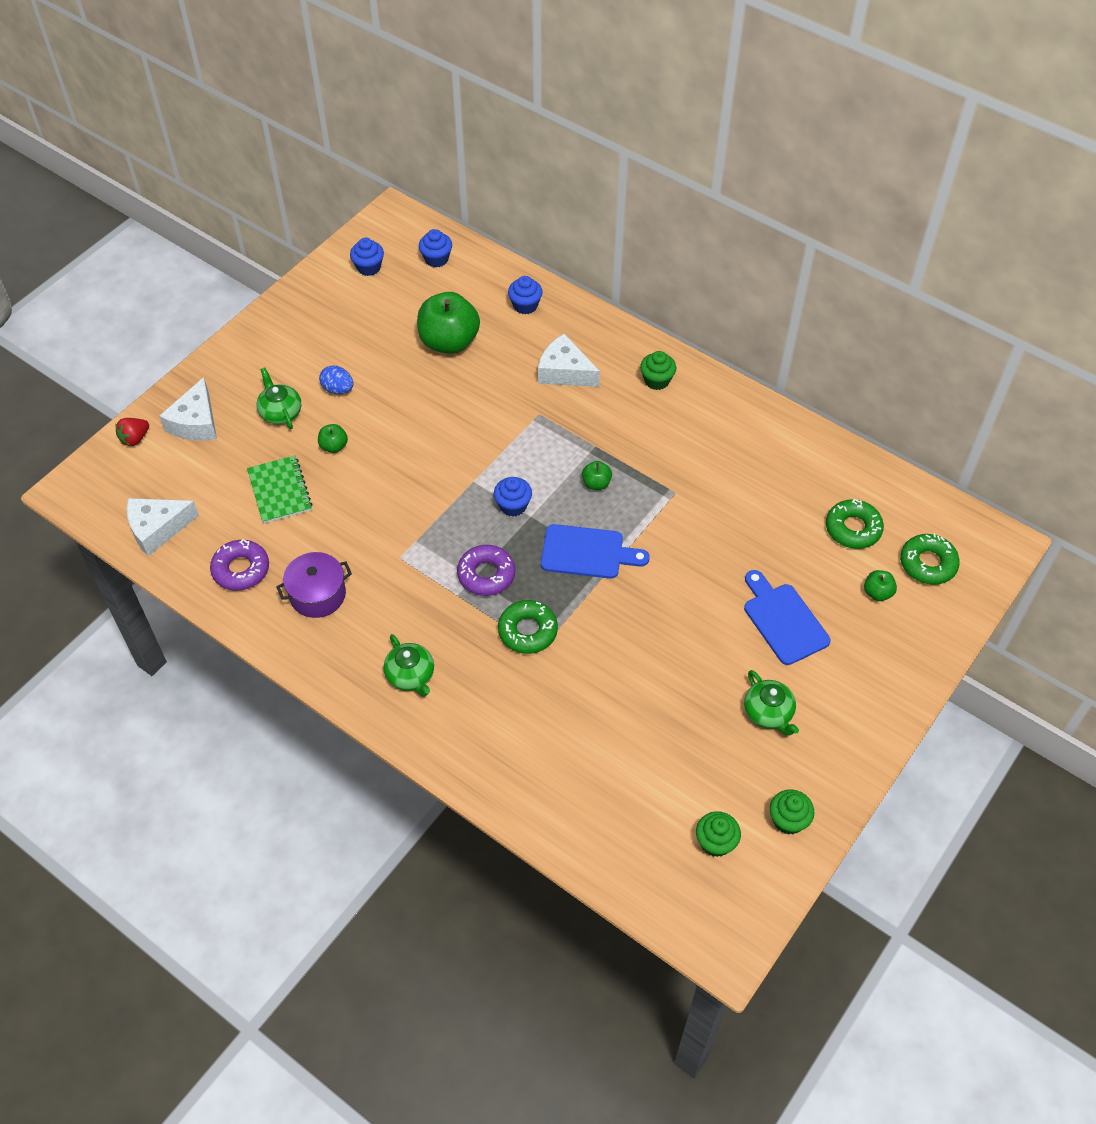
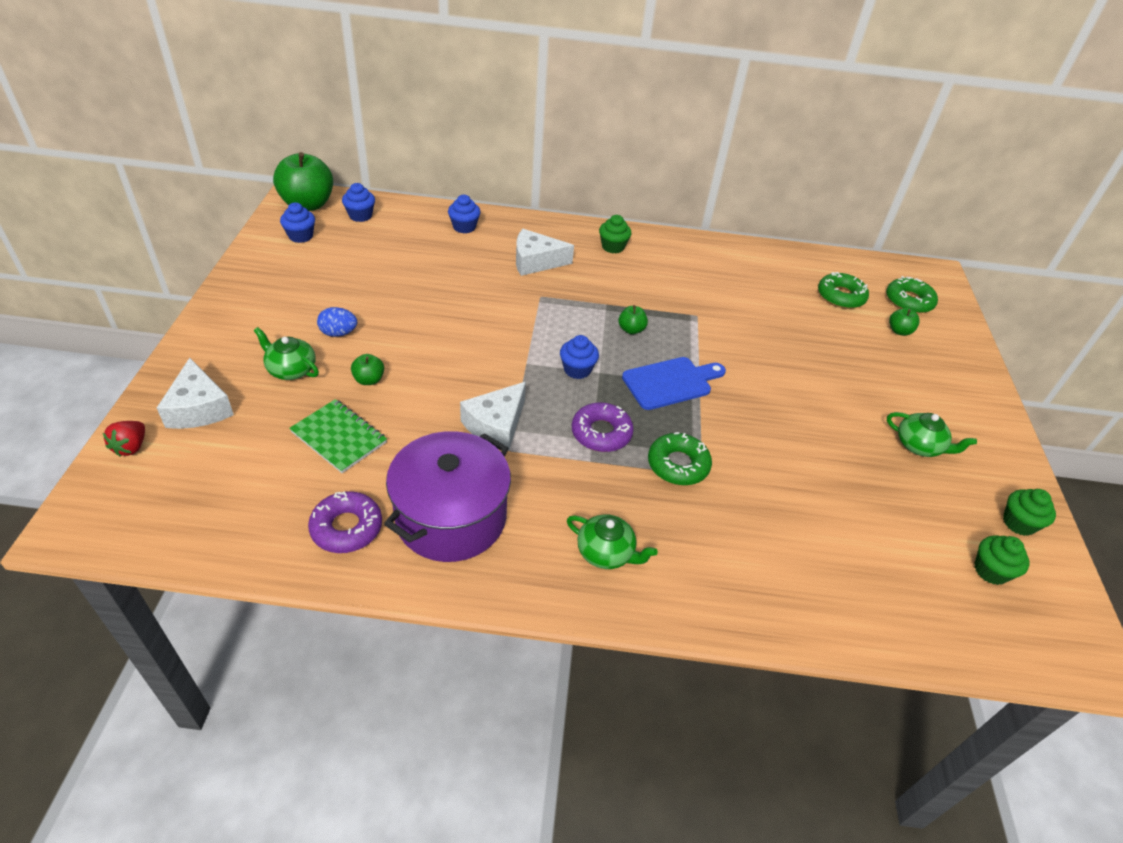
camera: 35 degrees left, 10 degrees down
white cheese [127,498,199,556] -> white cheese moved to [460,382,526,451]
purple pot [276,552,352,618] -> purple pot [384,431,511,562], size x1.66
green apple [417,292,480,354] -> green apple moved to [273,152,333,211]
blue cutting board [744,570,831,665] -> none

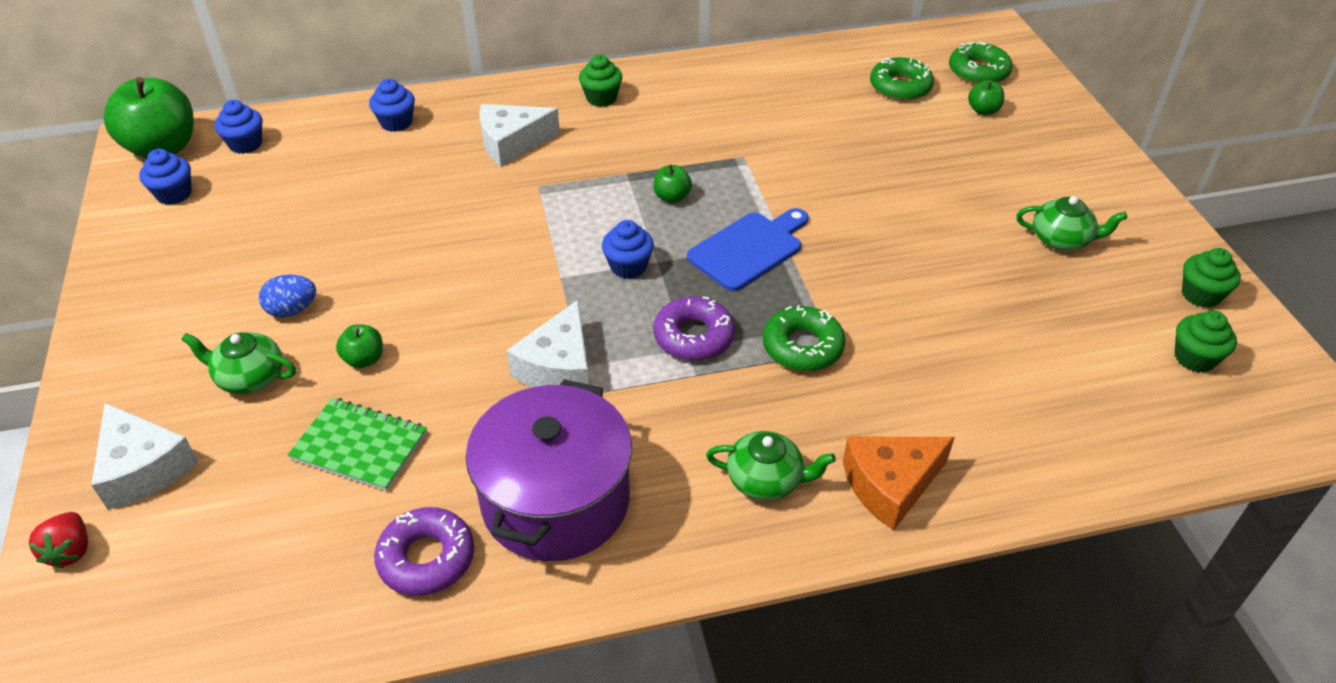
camera: 15 degrees left, 0 degrees up
none -> orange cheese [843,437,955,531]

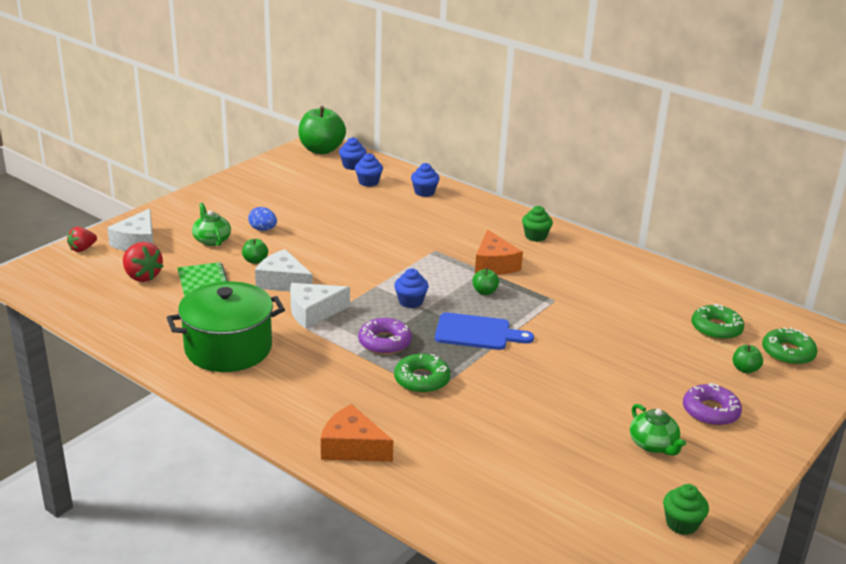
camera: 50 degrees right, 15 degrees down
blue cupcake [139,149,192,205] -> blue cupcake moved to [355,153,383,187]
purple donut [374,507,474,596] -> purple donut moved to [683,383,742,426]
purple pot [466,379,632,561] -> green pot [167,281,285,372]
white cheese [479,104,560,167] -> white cheese moved to [255,249,313,291]
green teapot [706,431,836,501] -> none
green cupcake [1175,310,1237,373] -> none
none -> red strawberry [123,242,164,282]
none -> orange cheese [475,230,523,275]

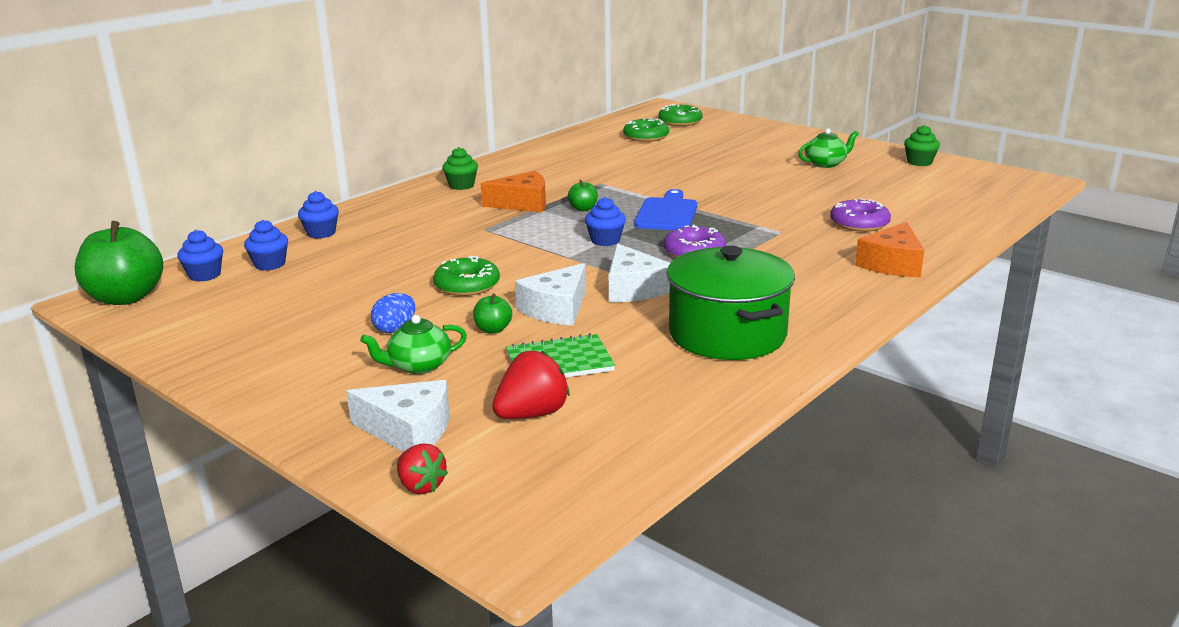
camera: 85 degrees left, 5 degrees down
green donut [394,354,450,393] -> green donut moved to [433,256,500,296]
purple donut [683,383,742,426] -> purple donut moved to [830,198,891,232]
green apple [733,345,763,374] -> none

